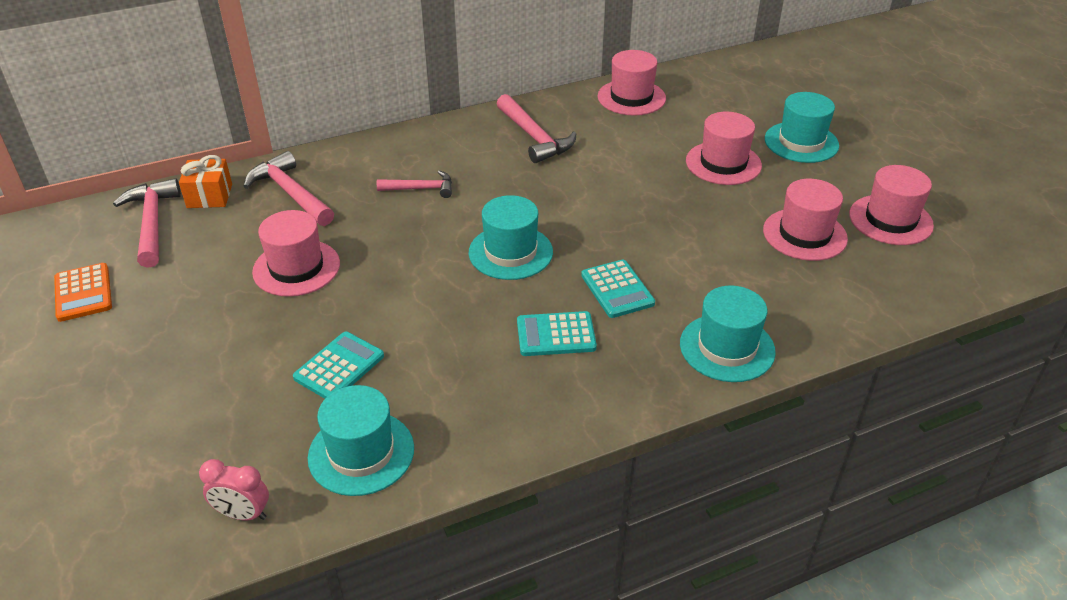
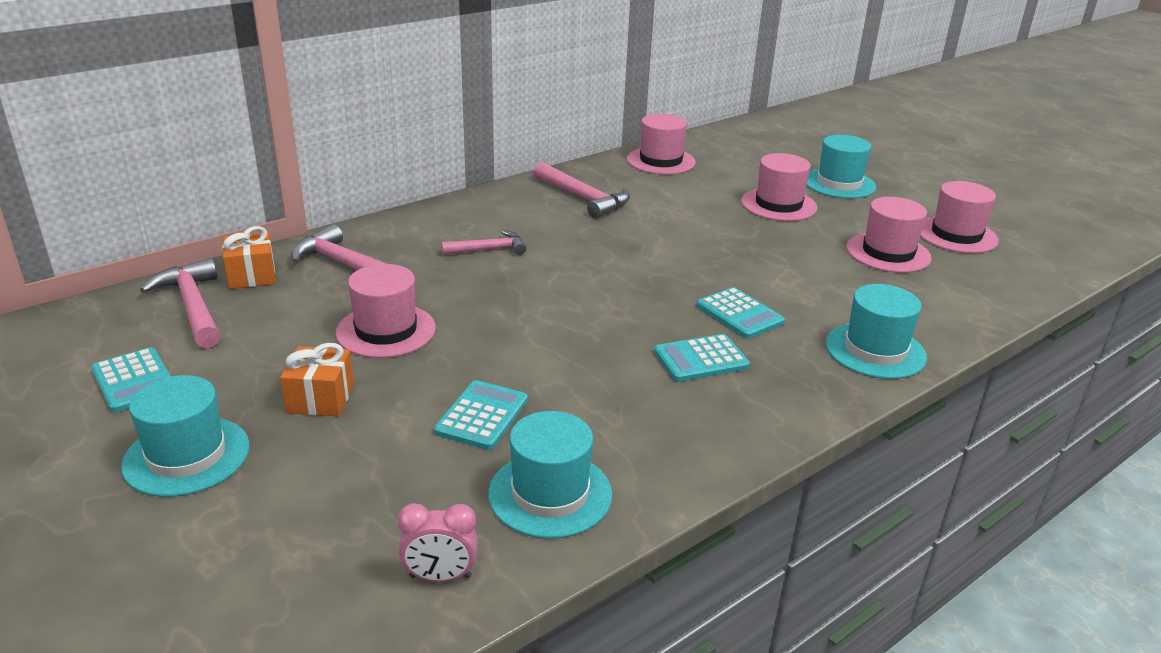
camera: 15 degrees left, 10 degrees down
orange calculator [54,263,112,322] -> turquoise calculator [91,347,171,413]
turquoise hat [469,195,553,280] -> turquoise hat moved to [121,375,250,497]
none -> orange gift [280,343,354,417]

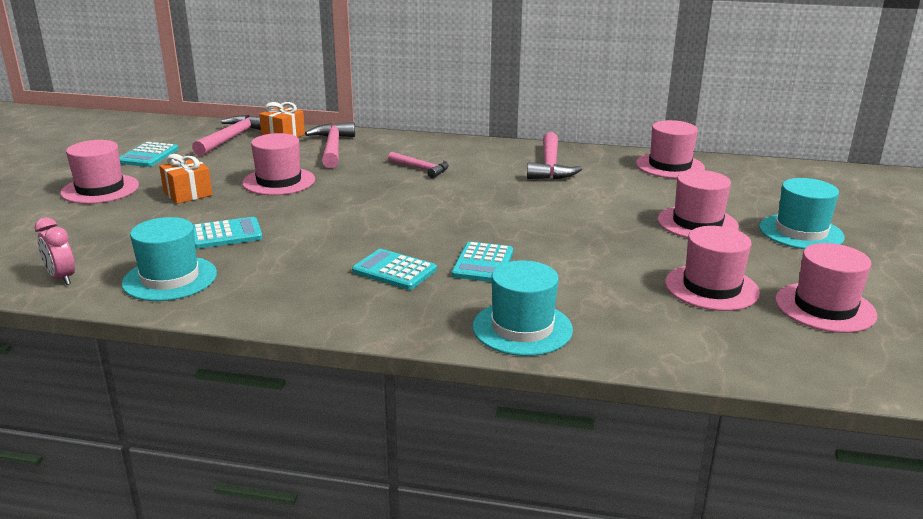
camera: 50 degrees right, 5 degrees down
turquoise hat [121,375,250,497] -> pink hat [60,140,139,204]

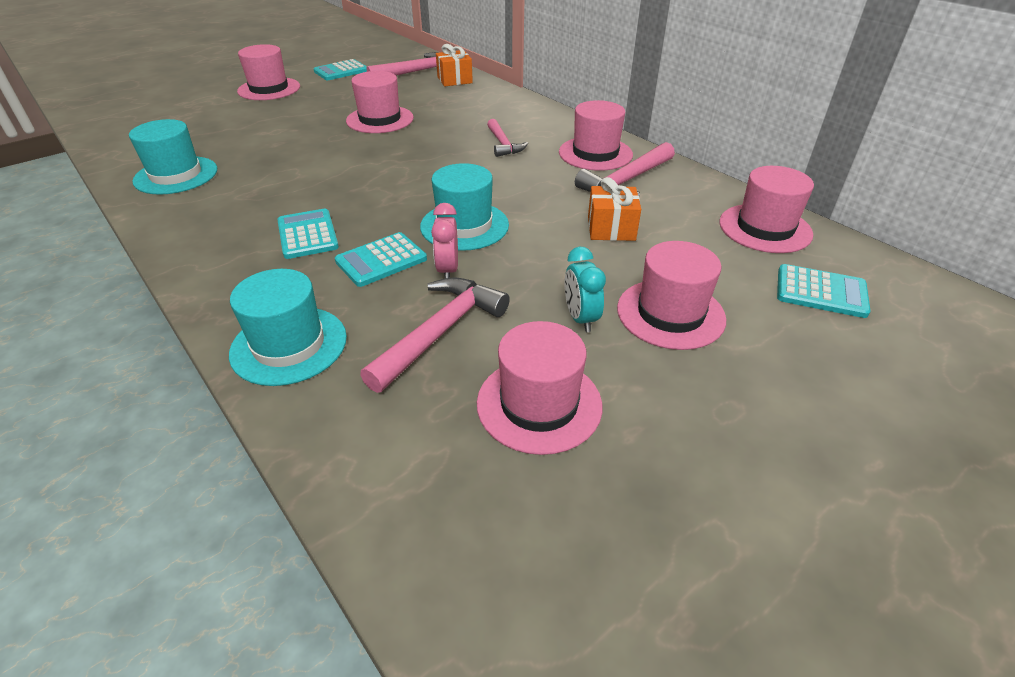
camera: 40 degrees right, 15 degrees up
pink clock [35,217,75,285] -> pink clock moved to [431,203,458,278]
orange gift [159,154,212,204] -> orange gift moved to [588,177,641,241]
turquoise calculator [193,217,263,249] -> turquoise calculator moved to [777,264,871,318]
pink hammer [305,122,355,168] -> pink hammer moved to [360,277,510,393]
turquoise hat [759,178,845,249] -> turquoise hat moved to [420,163,509,251]
pink hat [775,243,877,333] -> pink hat moved to [559,100,633,171]
none -> turquoise clock [564,247,606,332]

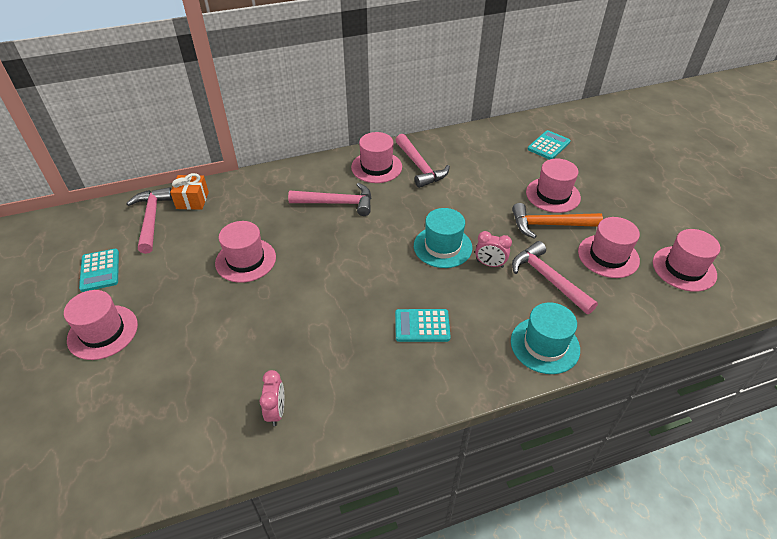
camera: 70 degrees left, 5 degrees up
turquoise hat [129,119,217,195] -> pink clock [260,370,284,426]
turquoise calculator [335,232,427,287] -> none
pink hammer [487,119,528,157] -> pink hammer [288,183,371,216], size x1.57
turquoise clock [564,247,606,332] -> orange hammer [512,203,603,239]
orange gift [588,177,641,241] -> none
pink hat [720,166,814,253] -> pink hat moved to [653,229,720,292]

